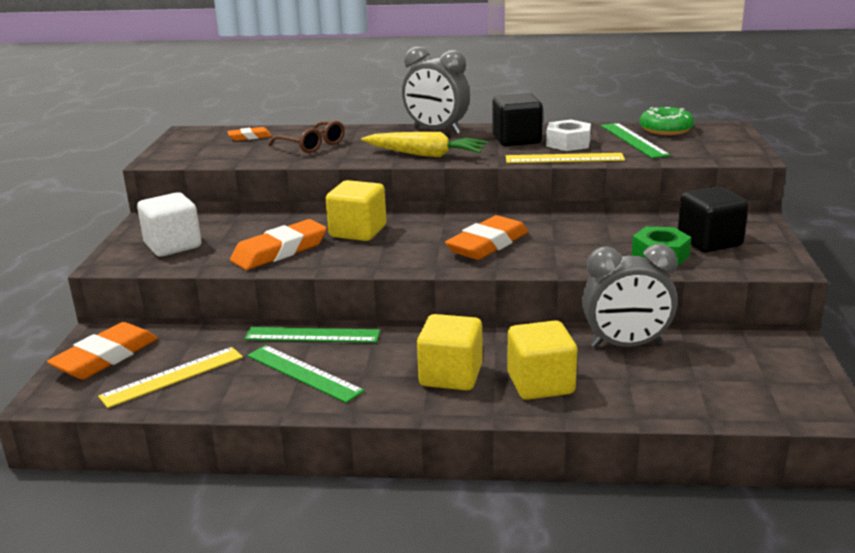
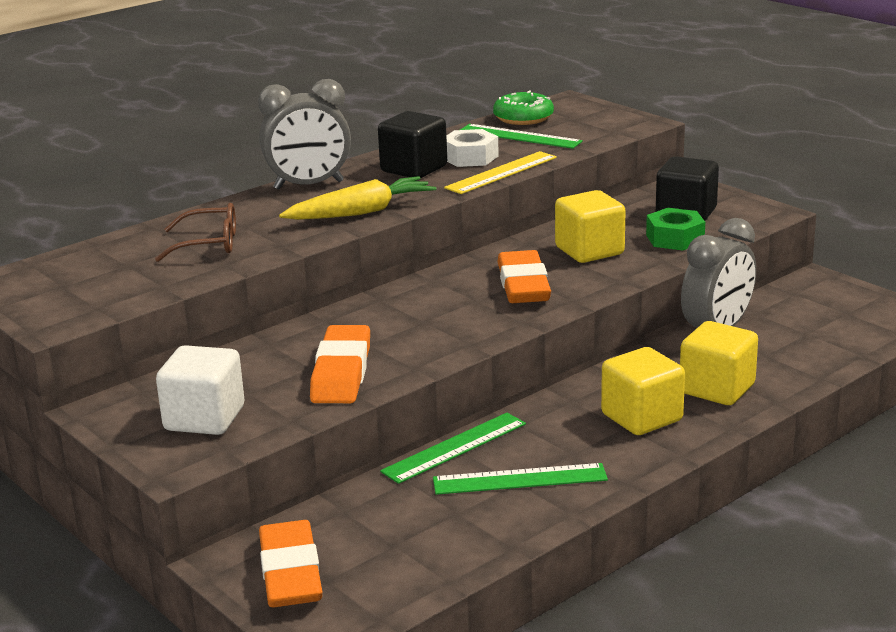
camera: 45 degrees left, 0 degrees up
yellow ruler [98,347,243,408] -> none
orange eraser [227,127,271,141] -> none
yellow cube [326,180,386,241] -> yellow cube moved to [555,190,626,263]

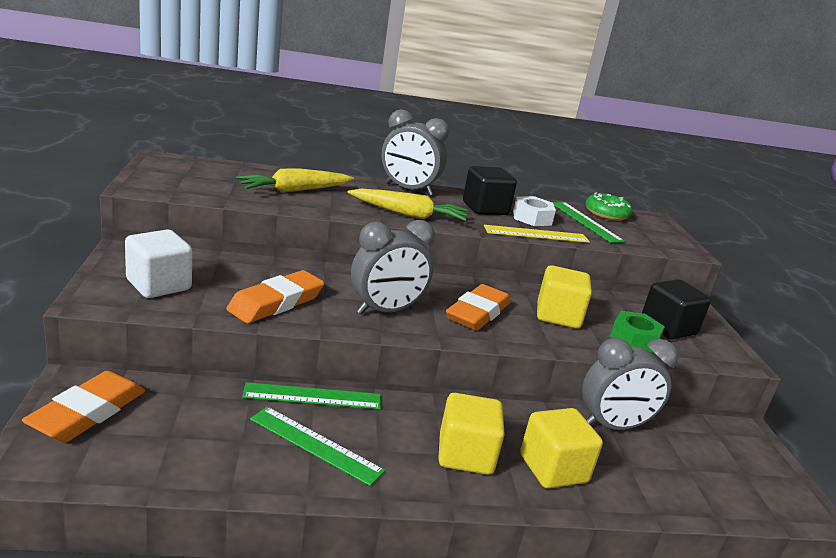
camera: 30 degrees right, 0 degrees up
brown glasses [155,203,236,262] -> yellow carrot [236,168,354,193]
none -> grey clock [351,220,435,315]

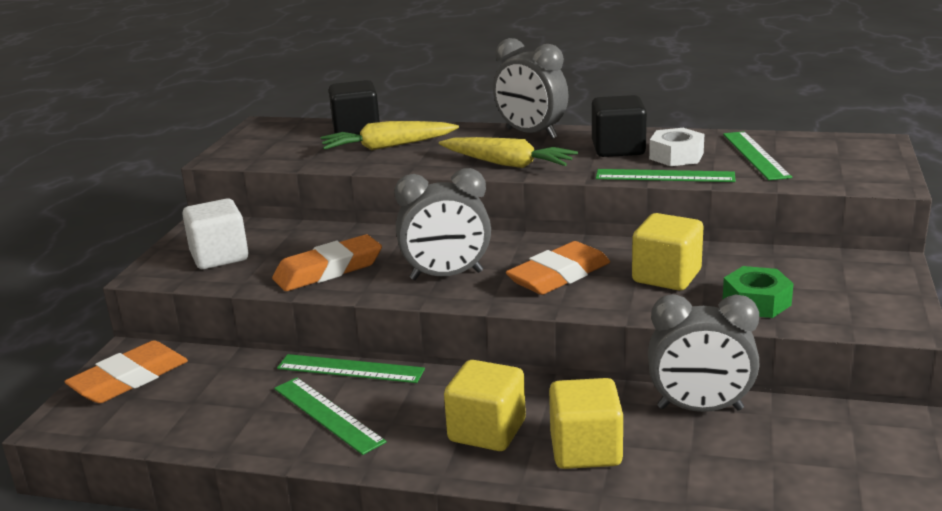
camera: 25 degrees right, 0 degrees up
yellow ruler [484,225,590,243] -> green ruler [596,169,735,182]
green donut [585,193,633,221] -> none
black cube [642,279,711,340] -> black cube moved to [329,80,380,135]

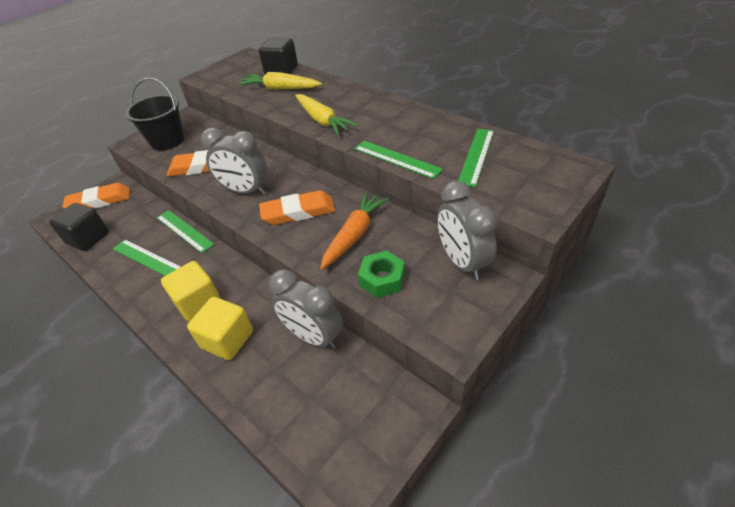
camera: 30 degrees right, 20 degrees up
white cube [182,198,249,269] -> black bucket [125,78,184,151]
green ruler [274,377,386,455] -> green ruler turned 45 degrees counterclockwise [113,239,181,276]
grey clock [493,38,569,139] -> grey clock moved to [437,181,498,280]
black cube [592,95,647,157] -> black cube moved to [49,203,109,251]
yellow cube [632,213,704,290] -> orange carrot [320,192,388,270]
white nut [649,128,704,166] -> none

